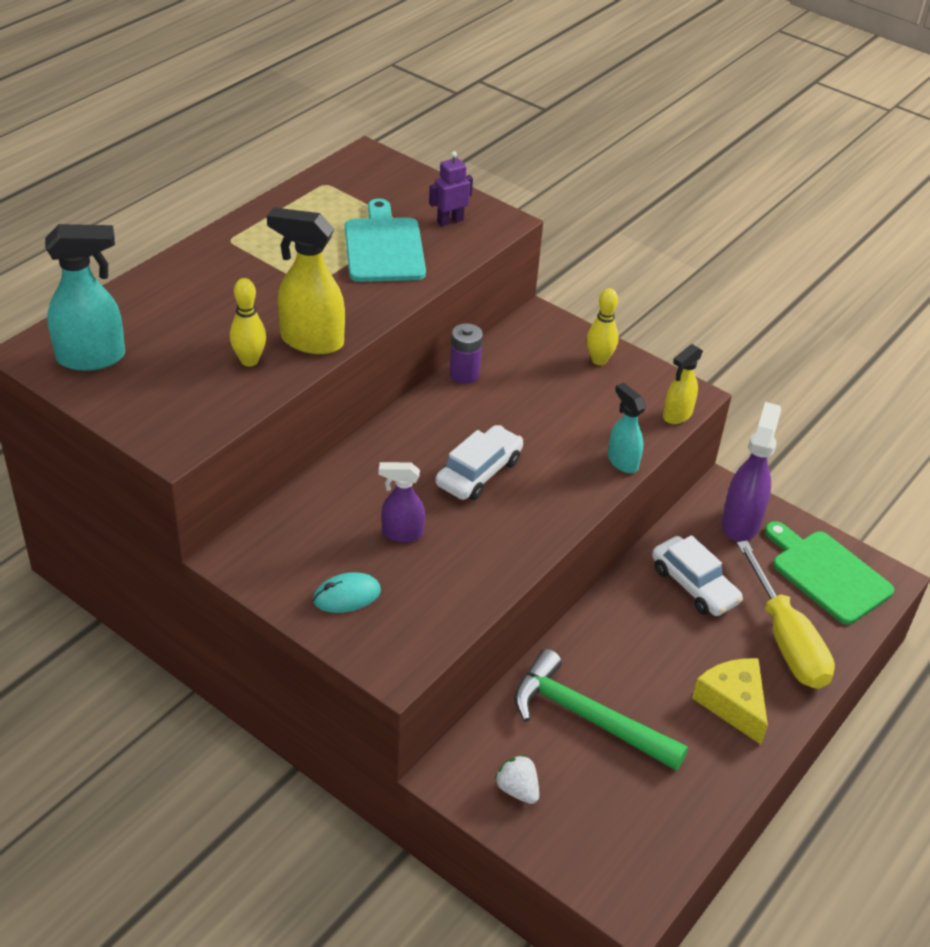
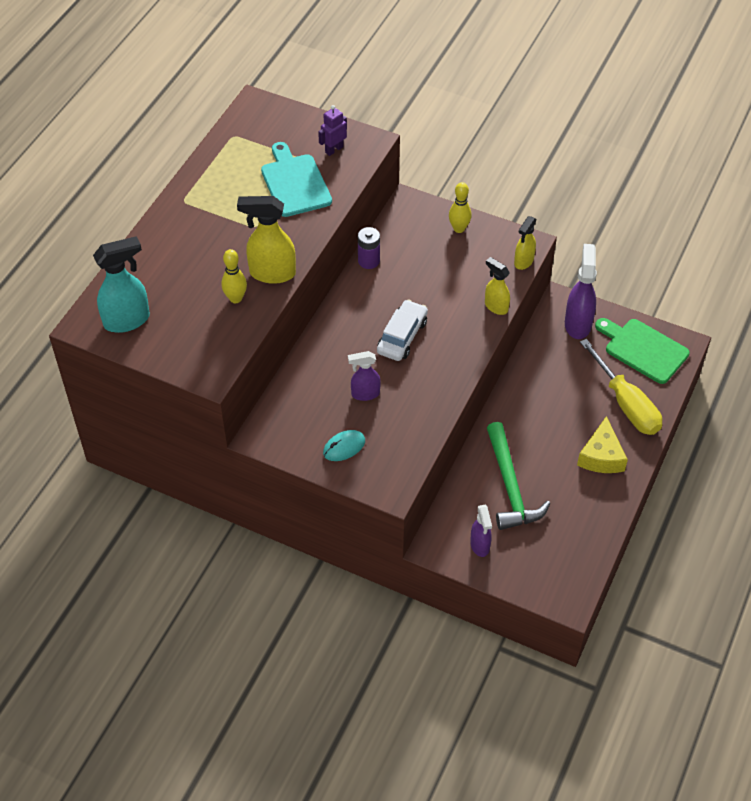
camera: 10 degrees left, 10 degrees up
white strawberry [494,755,539,804] -> purple spray bottle [470,505,492,557]
green hammer [514,649,688,771] -> green hammer turned 120 degrees counterclockwise [487,422,551,530]
turquoise spray bottle [608,382,646,473] -> yellow spray bottle [485,257,510,315]
white car [652,535,743,616] -> none
yellow cheese [692,658,768,745] -> yellow cheese turned 135 degrees counterclockwise [577,416,628,473]

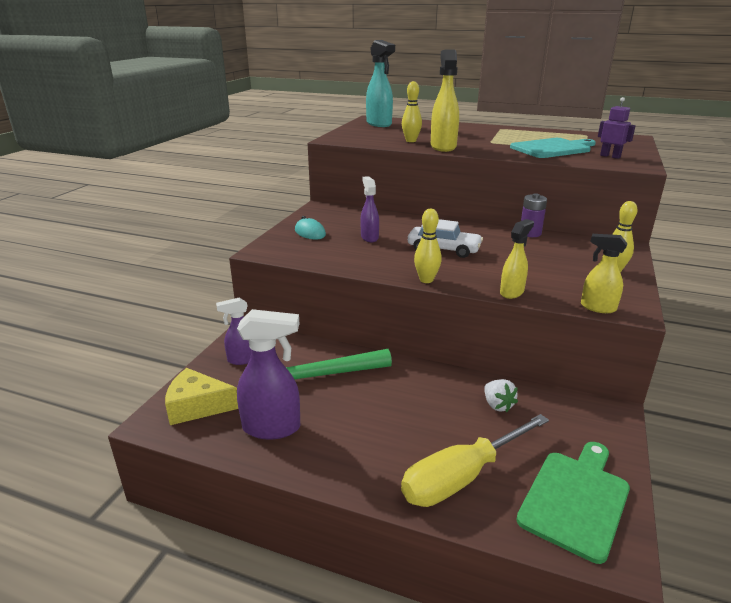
camera: 85 degrees right, 25 degrees down
purple spray bottle [565,244,597,339] -> purple spray bottle moved to [237,309,300,440]
yellow cheese [577,416,628,473] -> yellow cheese moved to [165,368,238,425]
none -> yellow bowling pin [414,209,442,283]
none -> white strawberry [484,379,518,412]

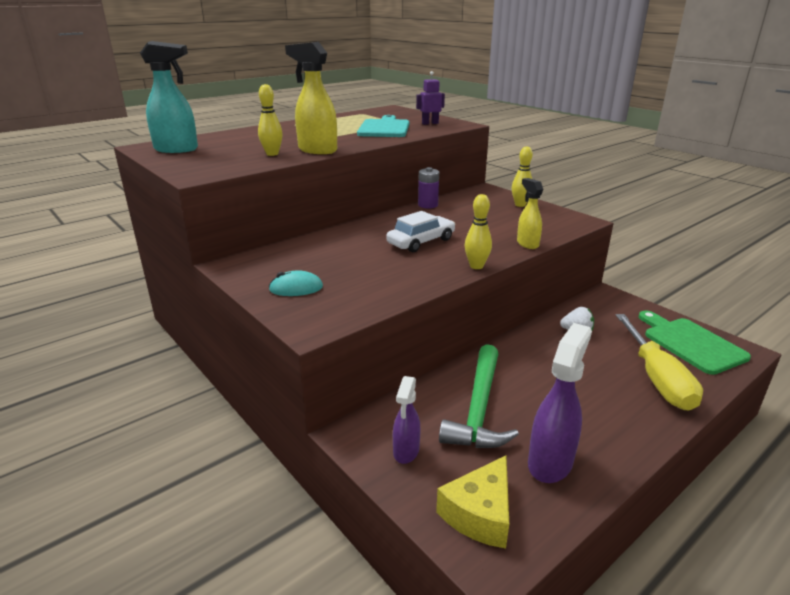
camera: 60 degrees left, 0 degrees up
purple spray bottle [360,176,379,242] -> none
yellow spray bottle [581,234,627,313] -> none

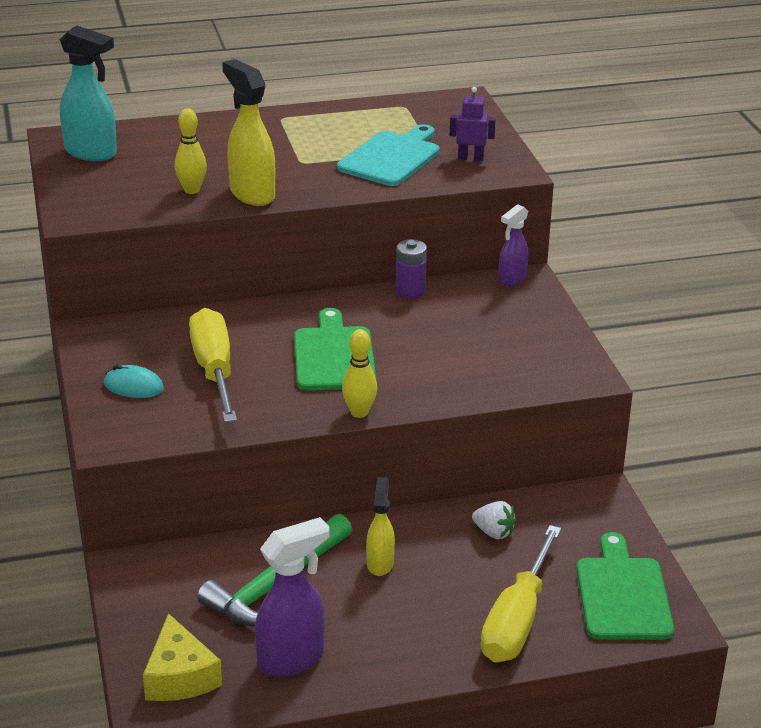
camera: 25 degrees right, 5 degrees up
white car [386,211,455,252] -> green cutting board [294,308,376,390]
purple spray bottle [393,376,420,464] -> purple spray bottle moved to [498,204,529,286]
yellow cheese [436,456,509,549] -> yellow cheese turned 75 degrees counterclockwise [143,613,222,701]
yellow bowling pin [512,146,533,207] -> none
yellow spray bottle [517,178,543,249] -> yellow spray bottle moved to [366,477,395,576]
none -> yellow screwdriver [189,308,237,422]

